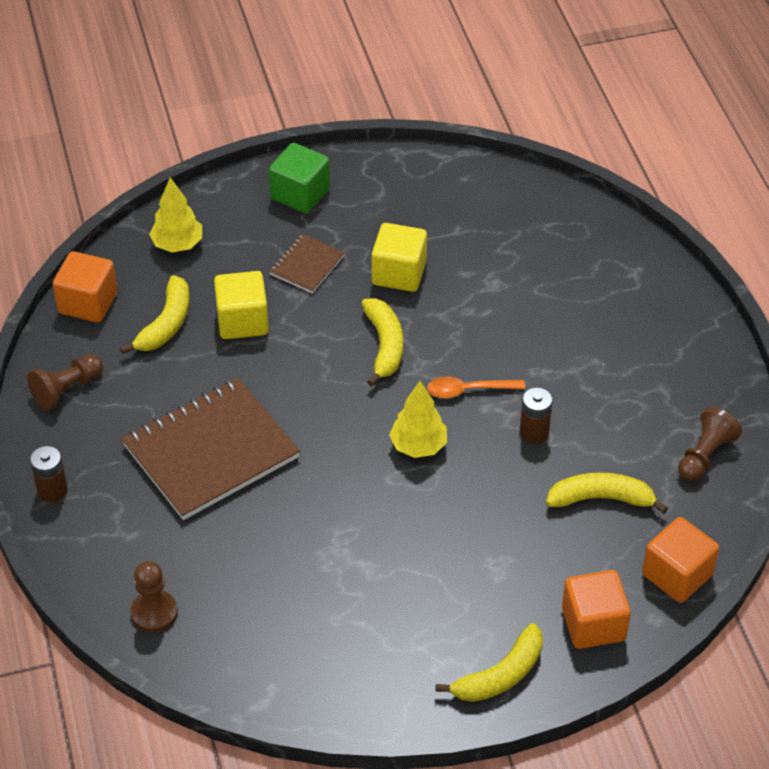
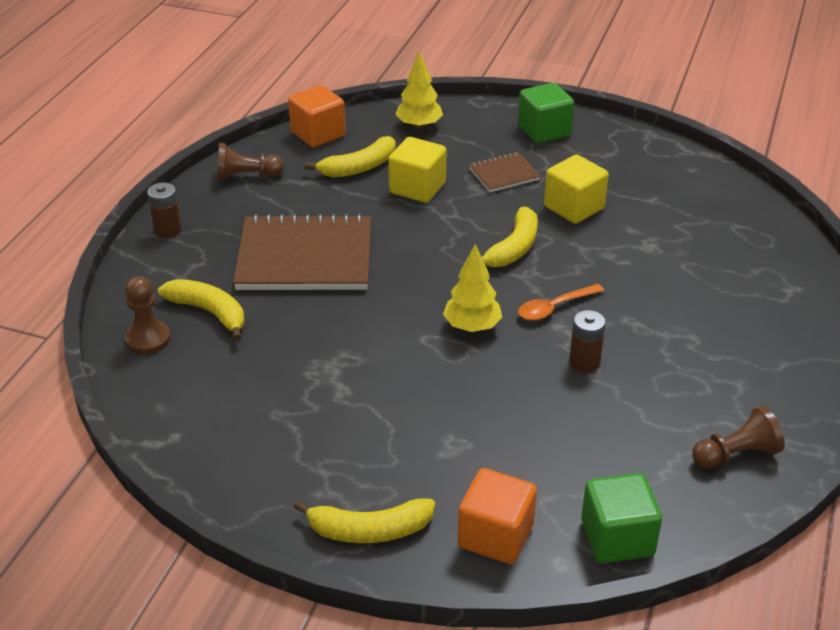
camera: 35 degrees right, 10 degrees down
orange spoon [427,377,525,398] -> orange spoon turned 60 degrees counterclockwise [518,284,604,320]
yellow banana [546,472,668,514] -> yellow banana moved to [158,279,244,341]
orange cube [642,517,719,603] -> green cube [581,473,662,563]

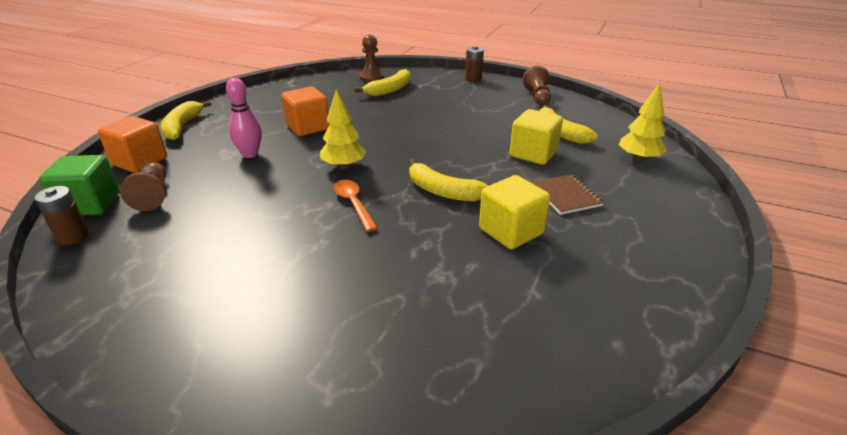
camera: 95 degrees right, 5 degrees down
brown notebook [233,214,371,290] -> none
orange cube [288,85,346,147] -> orange cube moved to [281,86,330,136]
green cube [518,83,574,143] -> none
brown battery [569,310,606,372] -> brown battery moved to [34,186,89,245]
brown pawn [692,406,785,469] -> brown pawn moved to [120,162,166,211]
none -> pink bowling pin [226,78,262,158]

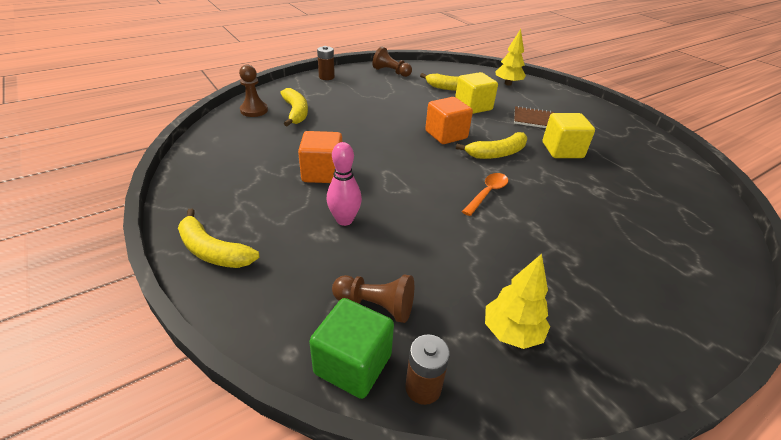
camera: 60 degrees left, 5 degrees up
orange cube [98,116,167,173] -> orange cube moved to [425,97,473,144]
yellow tree [320,89,366,169] -> yellow tree moved to [485,254,550,349]
orange spoon [334,180,377,232] -> orange spoon turned 120 degrees clockwise [462,173,508,216]

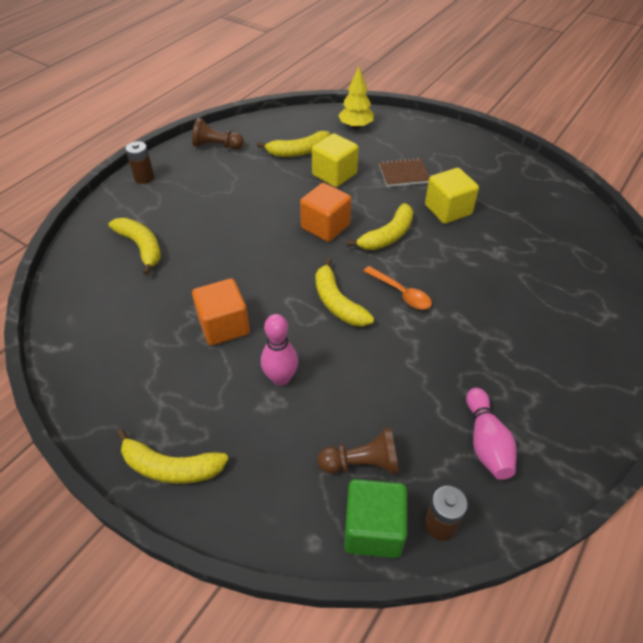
camera: 20 degrees left, 10 degrees up
brown pawn [239,65,268,117] -> none
orange spoon [462,173,508,216] -> orange spoon turned 120 degrees clockwise [363,266,432,310]
yellow tree [485,254,550,349] -> pink bowling pin [466,388,517,480]
none -> yellow banana [315,257,374,327]

